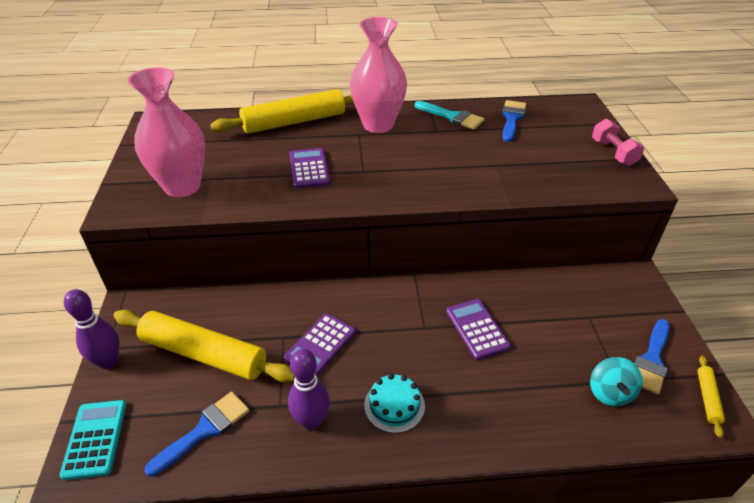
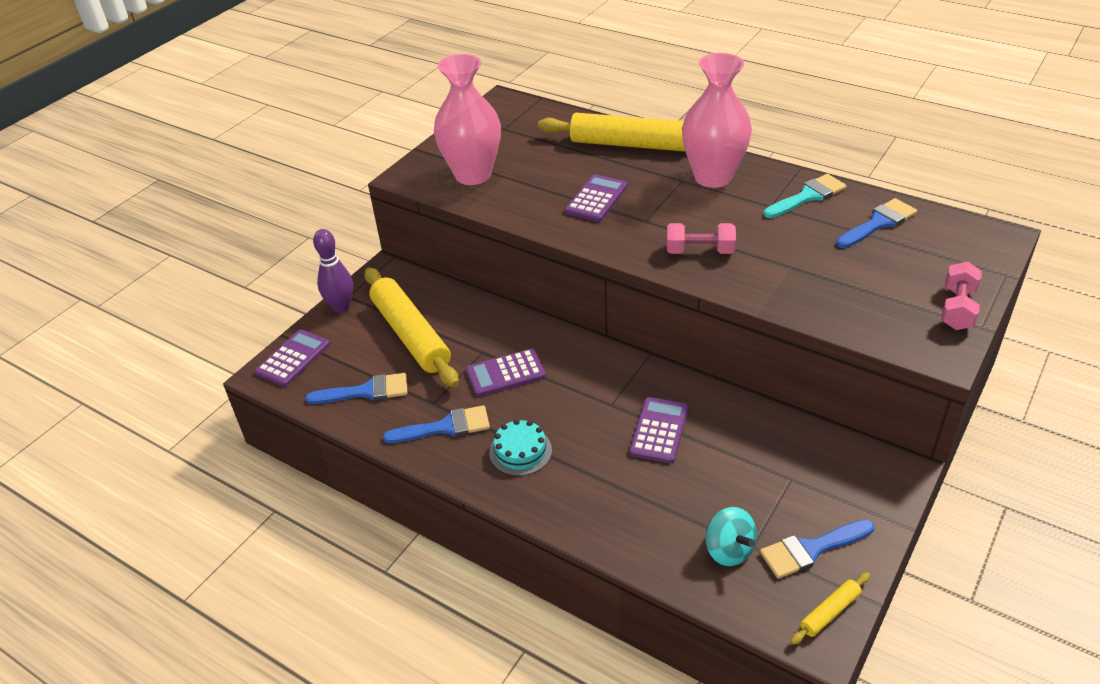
camera: 40 degrees right, 0 degrees up
turquoise calculator [60,400,126,480] -> purple calculator [255,329,330,387]
purple bowling pin [288,349,330,430] -> blue brush [383,405,490,443]
turquoise brush [415,101,485,130] -> turquoise brush turned 105 degrees counterclockwise [763,174,847,218]
turquoise spinning top [590,357,642,406] -> turquoise spinning top turned 75 degrees counterclockwise [705,507,757,566]
none -> pink dumbbell [667,223,736,254]

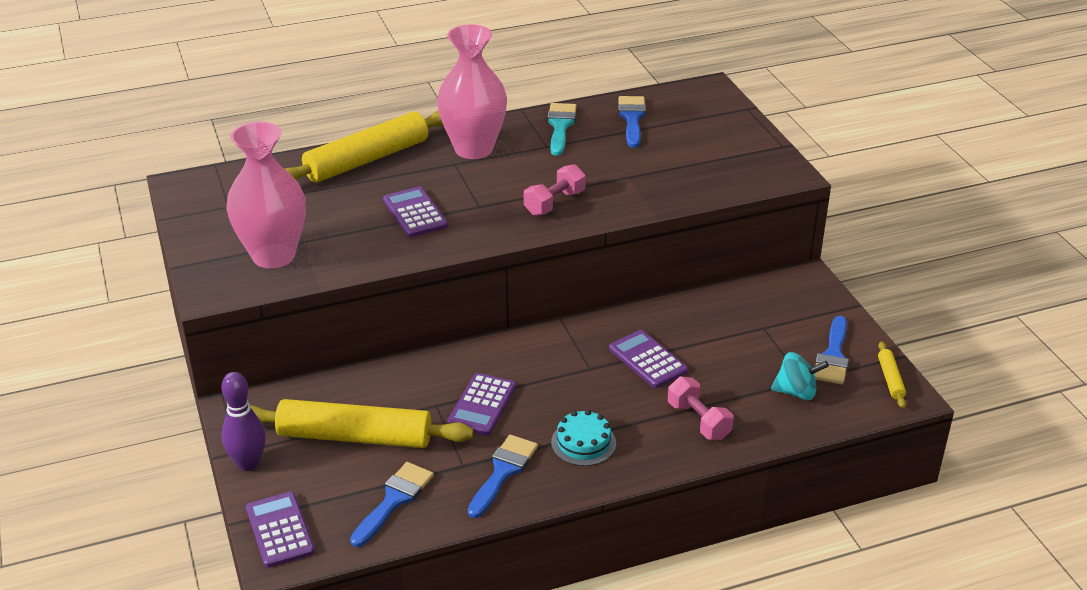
camera: 55 degrees left, 5 degrees down
pink dumbbell [941,261,982,330] -> pink dumbbell moved to [668,377,734,440]

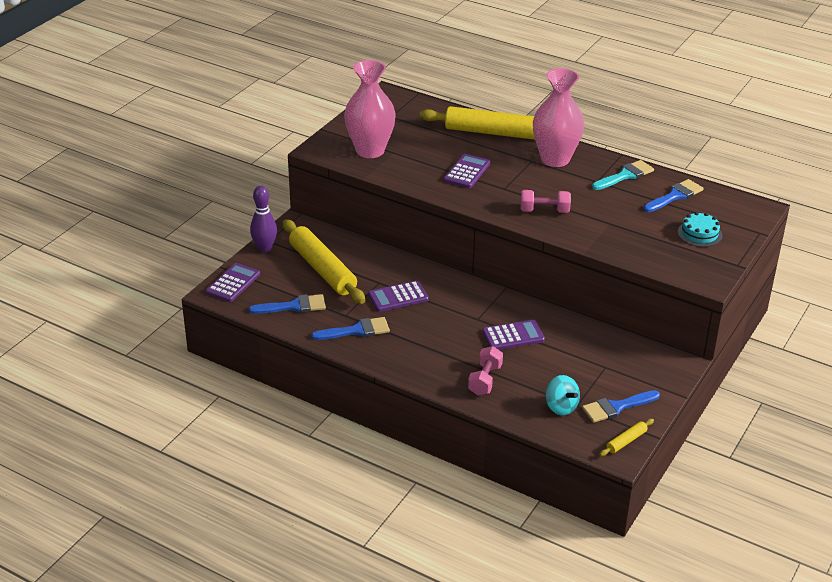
camera: 50 degrees right, 0 degrees up
turquoise cake [551,410,616,466] -> turquoise cake moved to [678,212,722,247]
purple calculator [609,330,688,388] -> purple calculator turned 60 degrees clockwise [482,320,545,350]

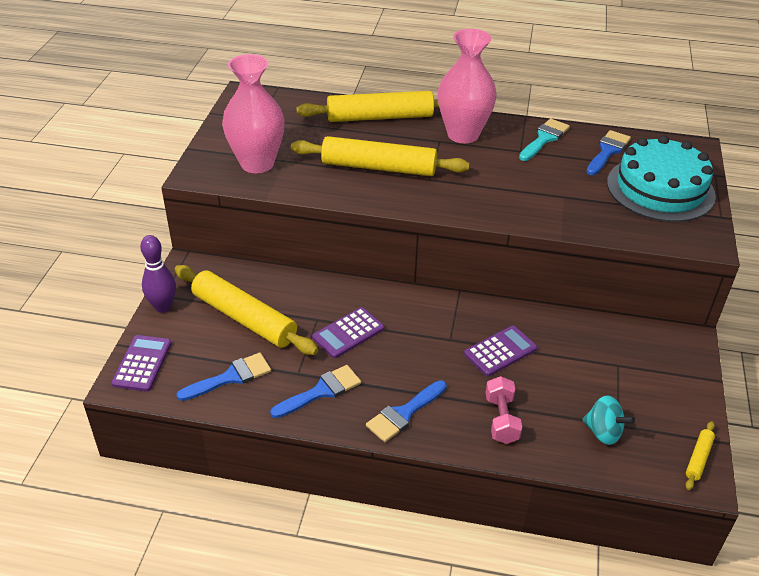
camera: 20 degrees left, 5 degrees up
purple calculator [444,154,490,188] -> yellow rolling pin [291,136,469,176]
pink dumbbell [520,190,571,213] -> none
blue brush [582,390,660,423] -> blue brush moved to [366,380,447,442]
turquoise cake [678,212,722,247] -> turquoise cake [607,135,716,222], size x2.14

